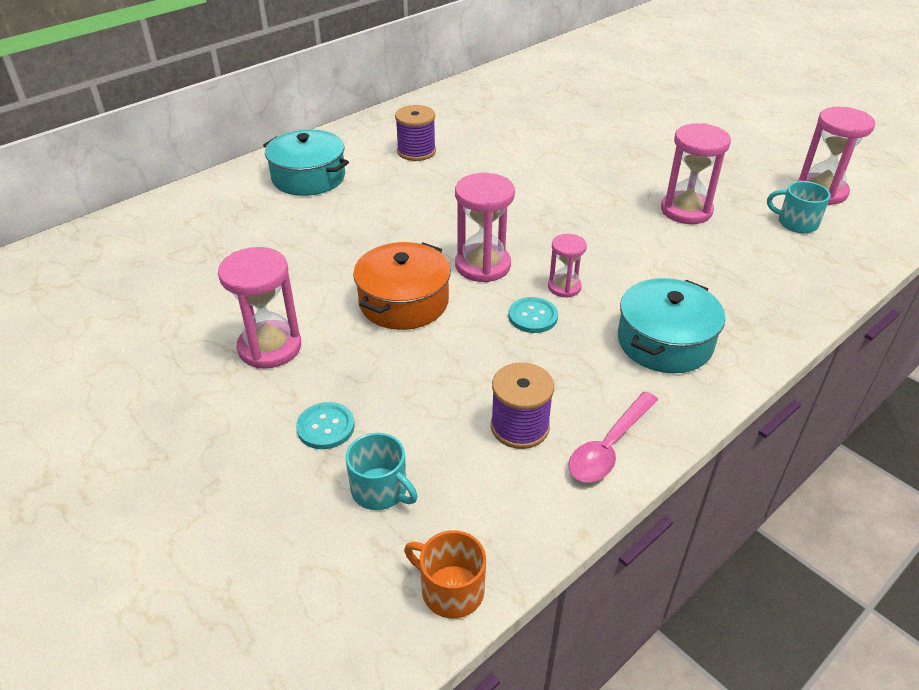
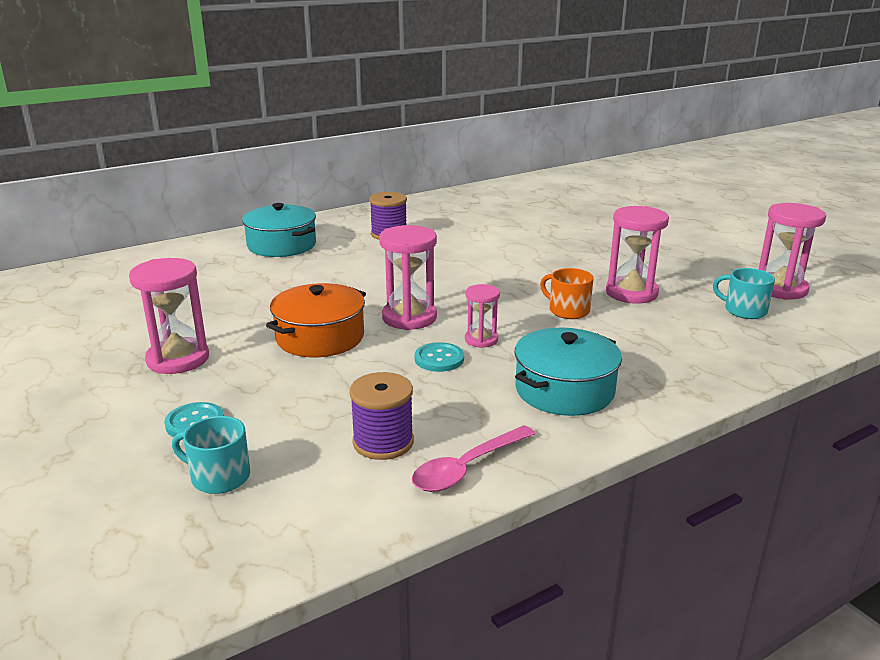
camera: 10 degrees right, 15 degrees down
turquoise mug [346,433,418,510] -> turquoise mug turned 150 degrees clockwise [172,416,250,494]
orange mug [404,530,486,619] -> orange mug moved to [540,268,594,319]

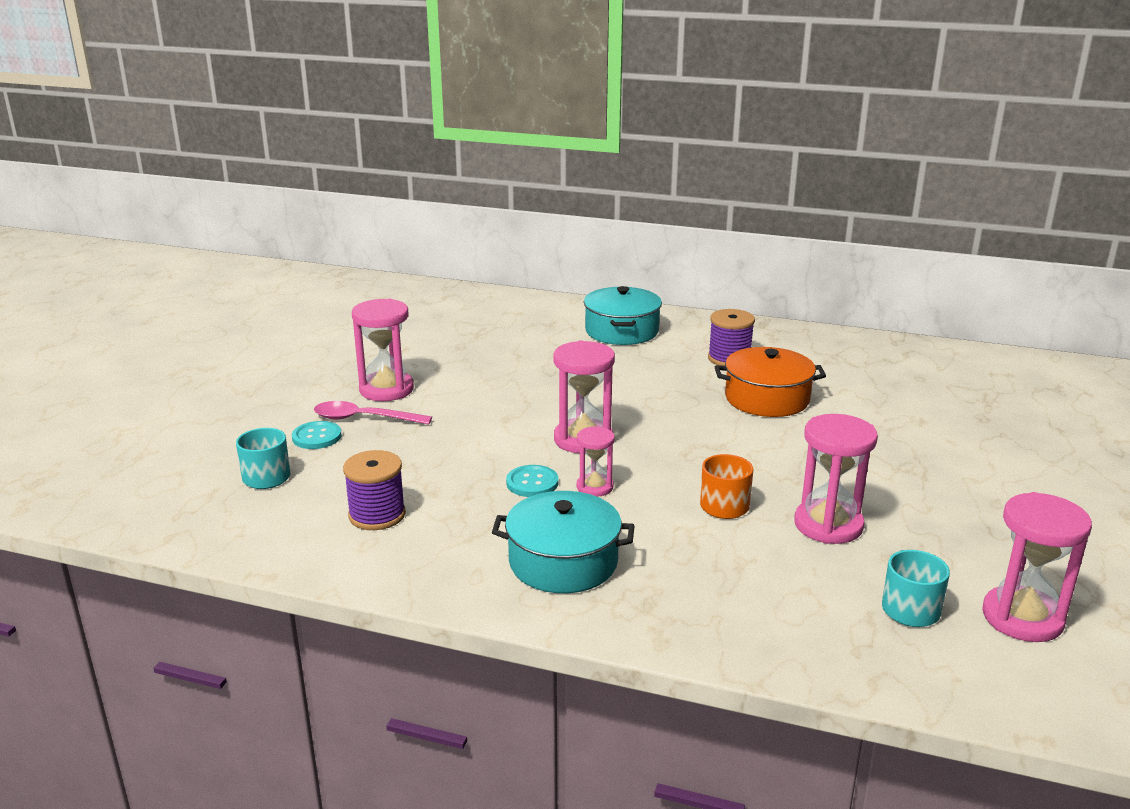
camera: 50 degrees right, 0 degrees up
orange pot [266,283,366,357] -> orange pot moved to [715,347,826,417]
pink spoon [412,425,535,492] -> pink spoon moved to [314,401,432,425]

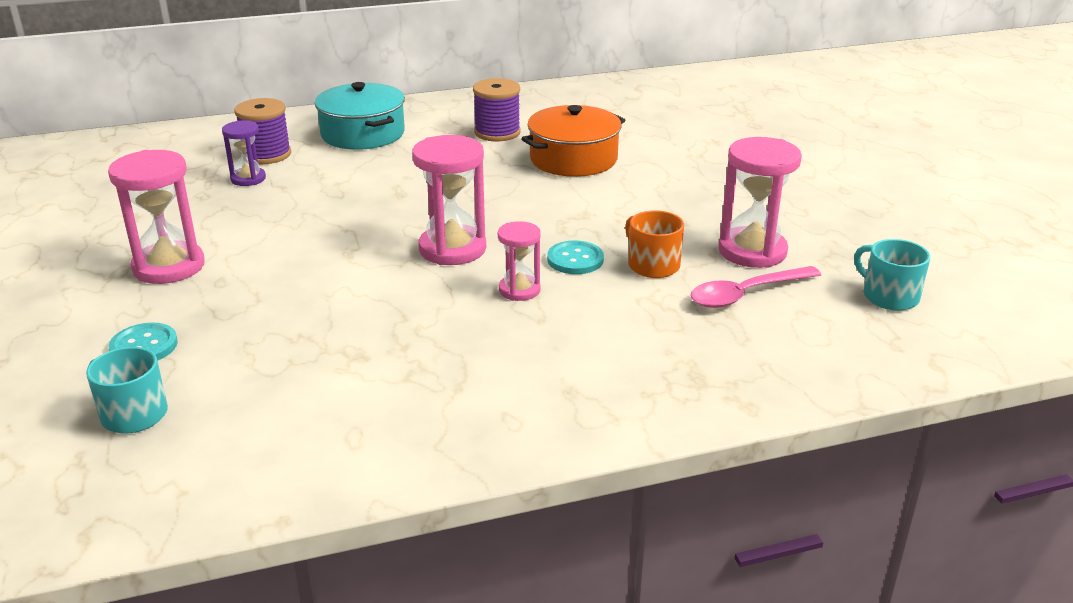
camera: 35 degrees left, 5 degrees up
pink spoon [314,401,432,425] -> pink spoon moved to [691,266,821,308]
purple spool [343,450,406,530] -> purple spool moved to [234,98,291,164]
turquoise pot [492,491,635,593] -> none
turquoise button [506,465,558,497] -> turquoise button moved to [547,240,604,274]
pink hourglass [982,492,1092,642] -> none
none -> purple hourglass [222,120,266,186]

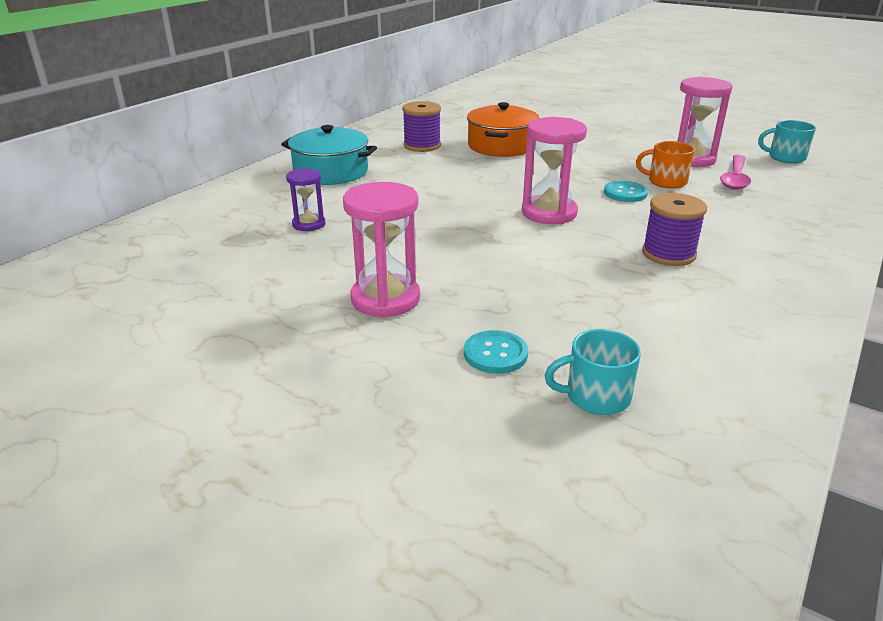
camera: 40 degrees left, 0 degrees up
purple spool [234,98,291,164] -> purple spool moved to [642,193,707,266]
pink hourglass [498,221,541,301] -> none

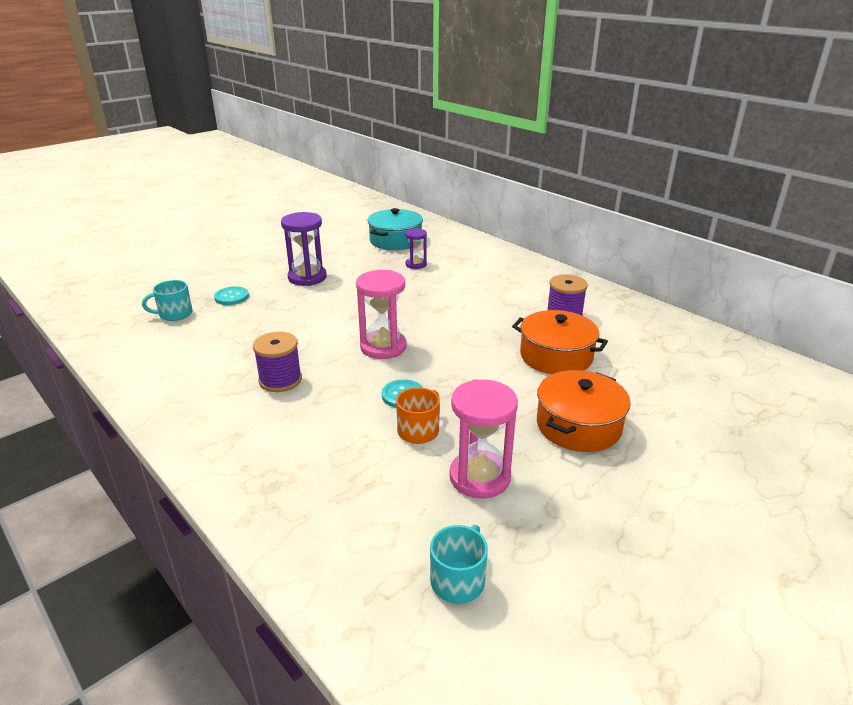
camera: 105 degrees right, 0 degrees up
turquoise pot [281,125,377,185] -> turquoise pot moved to [367,208,423,250]
pink hourglass [343,182,420,318] -> purple hourglass [281,212,327,286]
turquoise mug [545,329,641,415] -> turquoise mug turned 120 degrees counterclockwise [142,280,193,321]
pink spoon [720,155,751,190] -> none
none -> orange pot [537,370,631,452]

